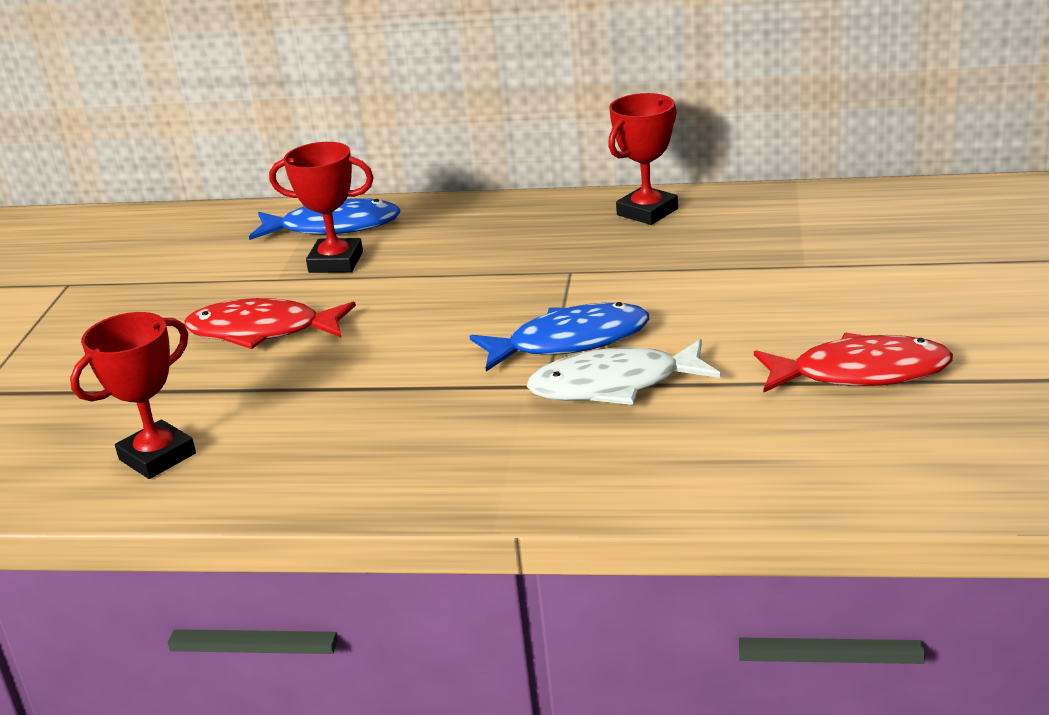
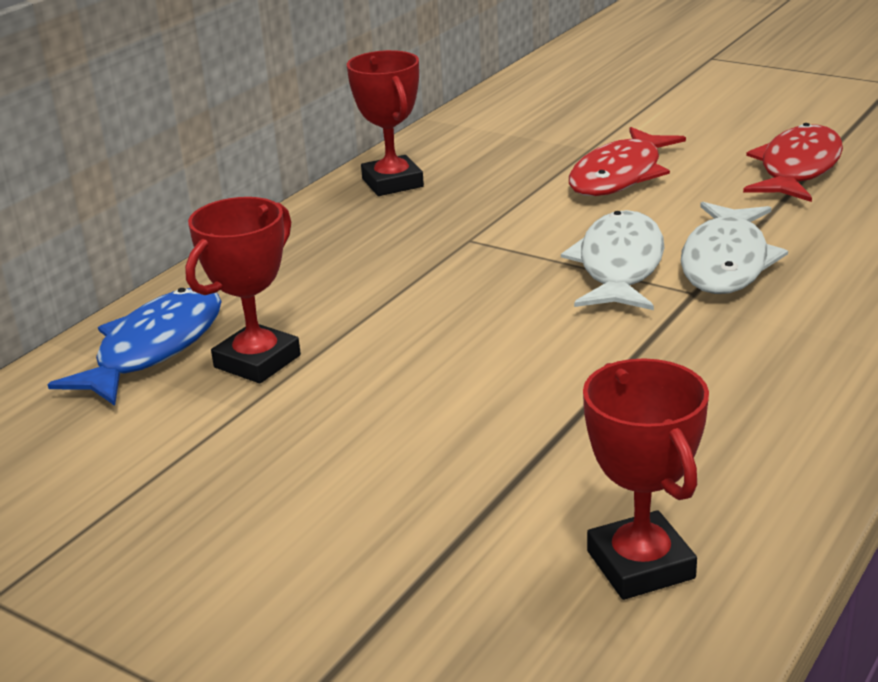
camera: 65 degrees left, 0 degrees up
red fish [184,298,356,349] -> red fish moved to [569,127,686,196]
blue fish [470,302,649,371] -> white fish [561,210,664,310]

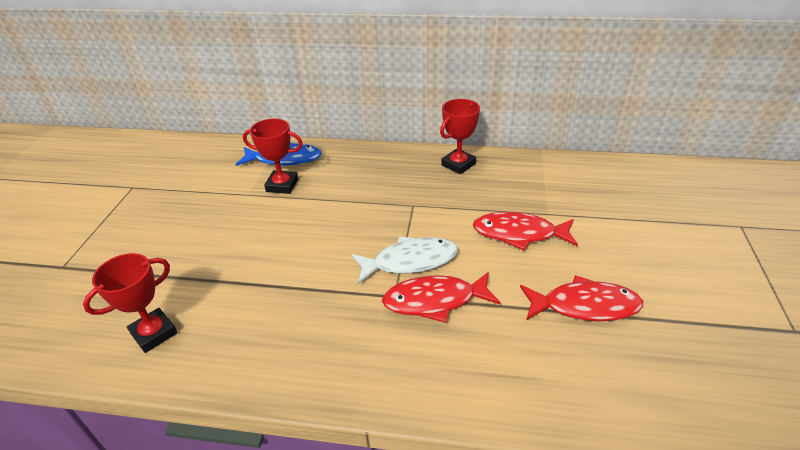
camera: 65 degrees right, 10 degrees up
white fish [681,202,788,294] -> red fish [382,272,501,323]

